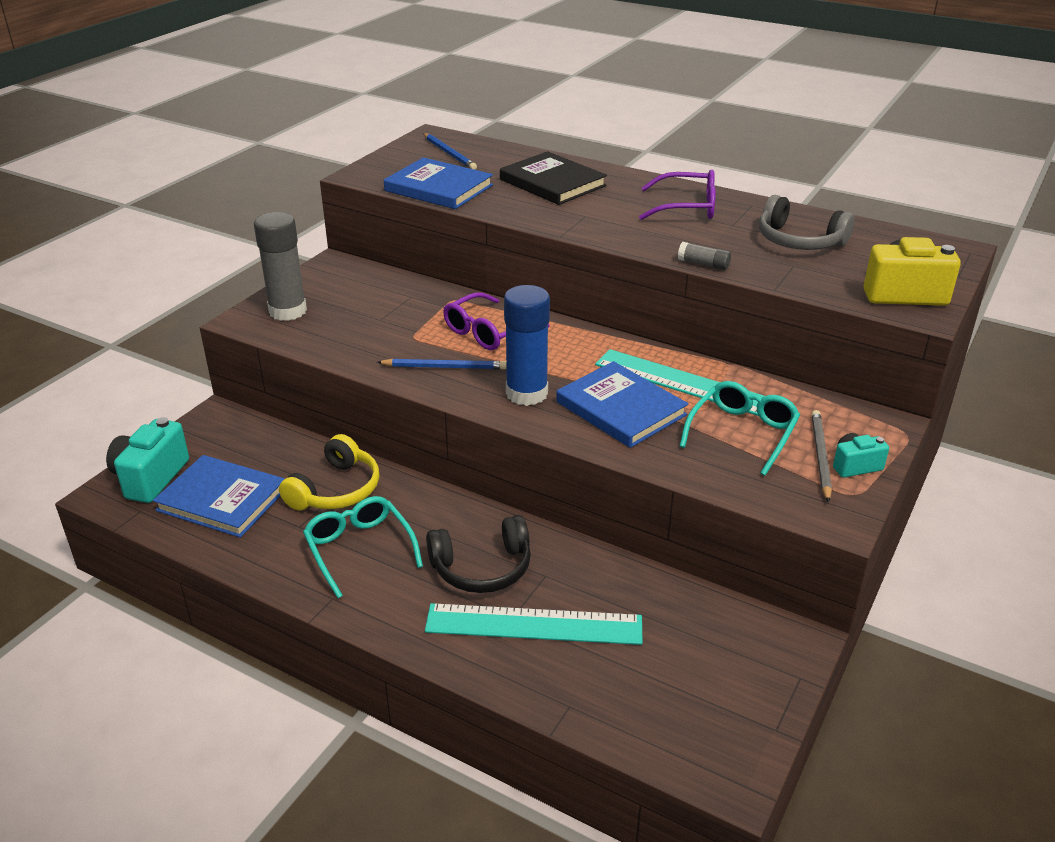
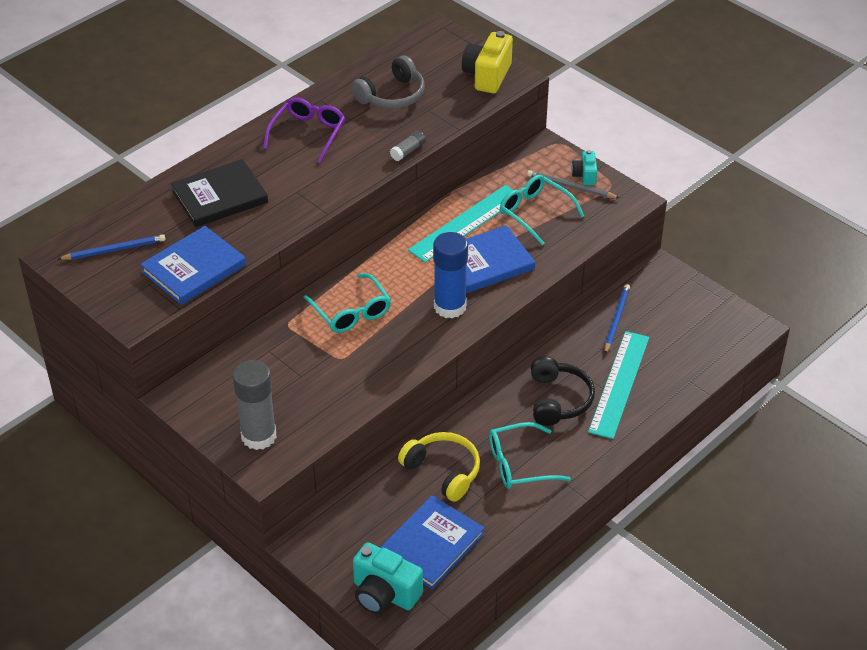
camera: 75 degrees left, 10 degrees up
blue pencil [377,359,506,370] -> blue pencil moved to [604,284,630,354]
purple glasses [443,292,550,350] -> turquoise glasses [304,273,391,333]

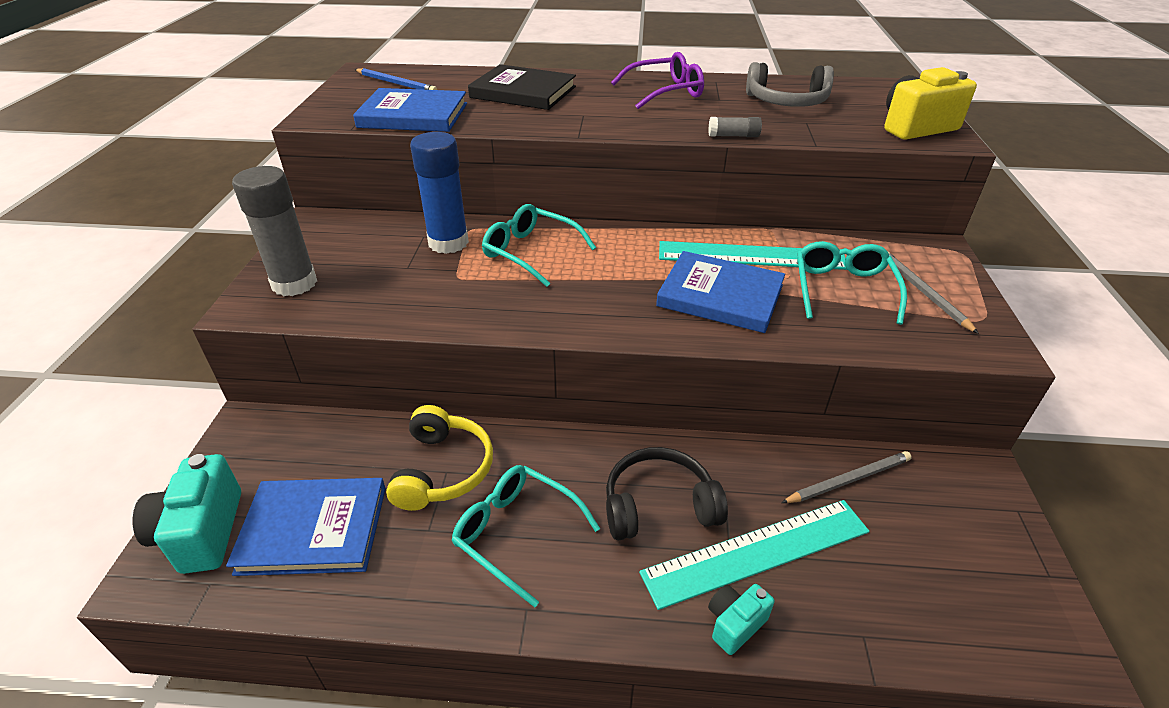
camera: 50 degrees right, 5 degrees down
turquoise glasses [304,273,391,333] -> turquoise glasses turned 105 degrees clockwise [482,204,596,287]
blue glue stick [433,232,468,318] -> blue glue stick moved to [410,132,469,254]
black headphones [531,356,595,426] -> black headphones turned 150 degrees counterclockwise [606,447,728,540]
turquoise camera [571,150,597,185] -> turquoise camera moved to [708,584,775,655]
blue pencil [604,284,630,354] -> grey pencil [781,451,912,503]

